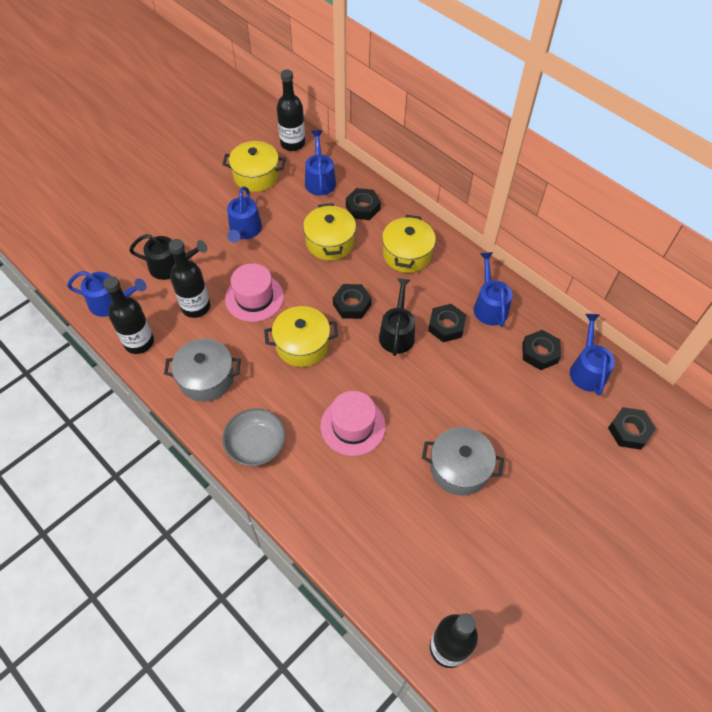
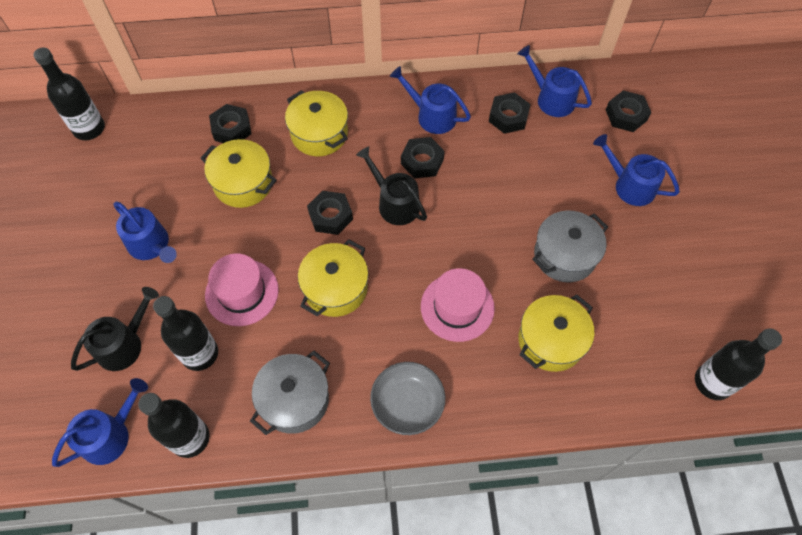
camera: 50 degrees left, 5 degrees up
yellow pot [222,141,286,192] -> yellow pot moved to [518,294,594,372]
blue watering can [305,130,336,196] -> blue watering can moved to [593,134,680,206]

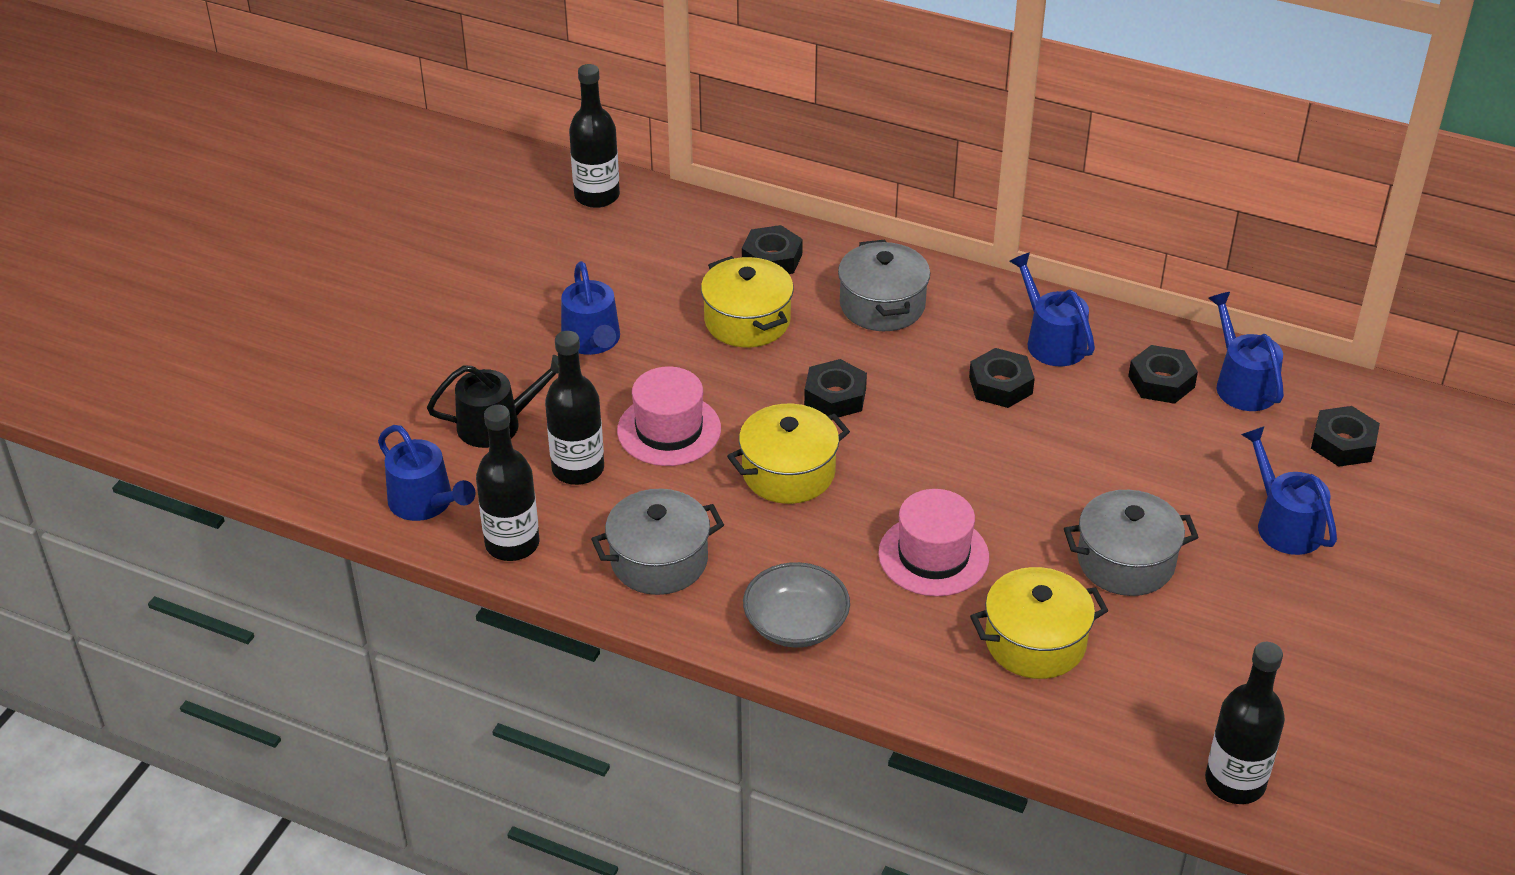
camera: 30 degrees right, 20 degrees down
blue watering can [52,378,148,467] -> blue watering can turned 60 degrees clockwise [378,425,475,521]
yellow pot [285,90,348,156] -> grey pot [838,240,930,331]
black watering can [356,146,427,225] -> none

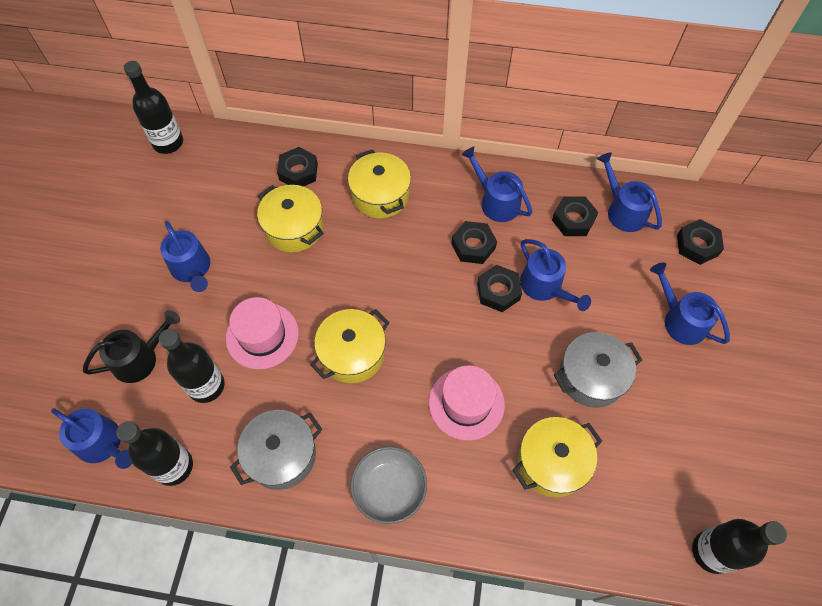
camera: 15 degrees left, 20 degrees up
black nut [804,359,867,417] -> black nut moved to [477,265,522,312]
grey pot [838,240,930,331] -> yellow pot [348,149,411,219]
none -> blue watering can [520,239,591,311]

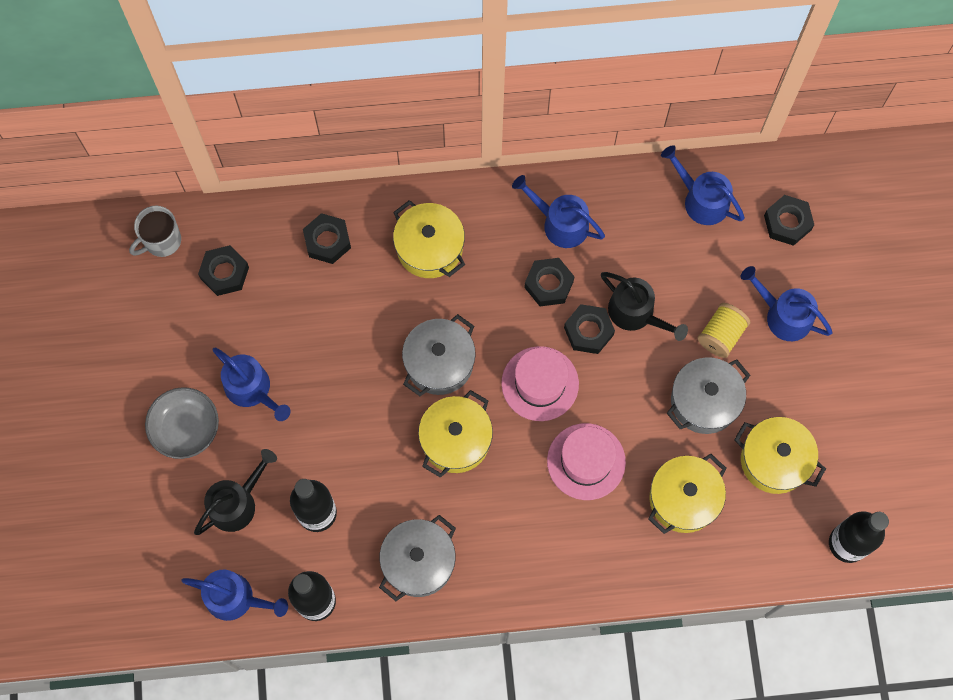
camera: 15 degrees left, 10 degrees up
black bottle [124,61,183,154] -> grey mug [129,206,181,257]
pink hat [226,297,299,369] -> pink hat moved to [501,346,579,421]
yellow pot [257,185,324,252] -> yellow pot moved to [734,417,826,494]
grey bowl [350,446,427,524] -> grey bowl moved to [145,387,219,459]
blue watering can [520,239,591,311] -> black watering can [601,272,688,341]
black nut [552,196,599,236] -> black nut moved to [198,245,249,296]
none -> grey pot [402,314,476,396]
none -> yellow spool [698,303,750,358]

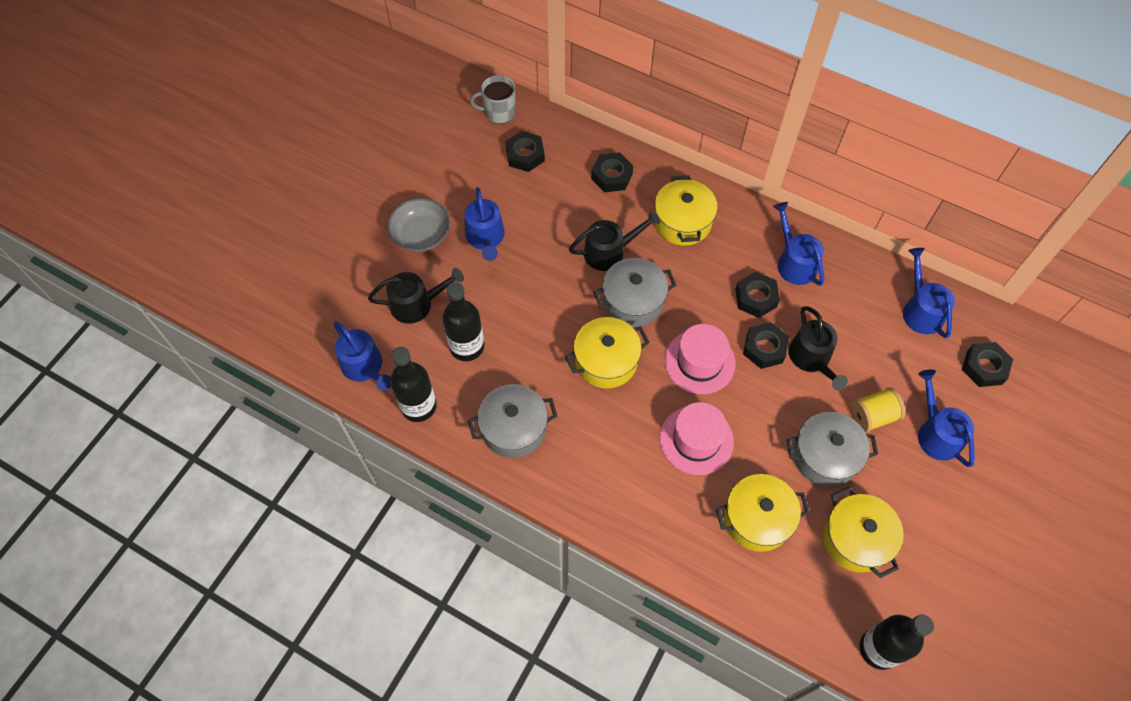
camera: 35 degrees right, 10 degrees down
none -> black watering can [569,211,660,271]

